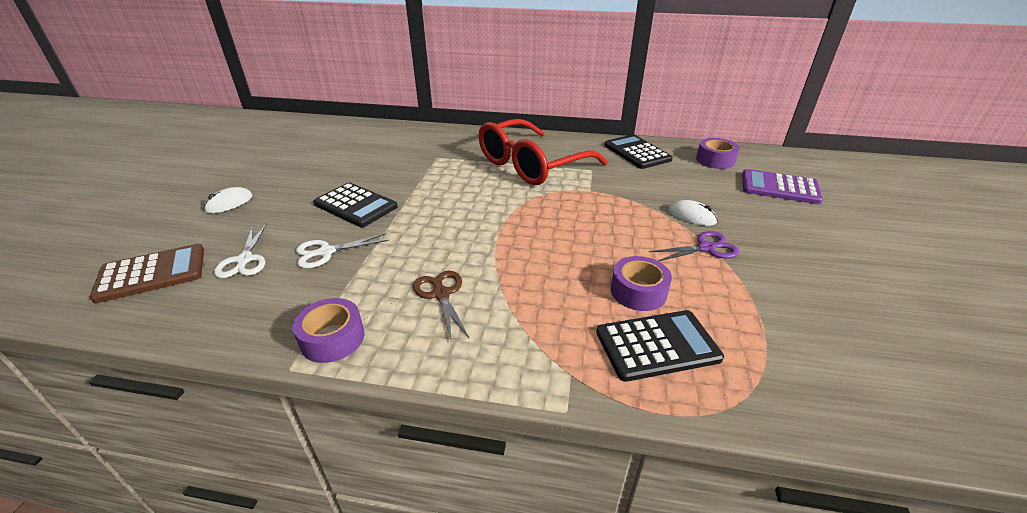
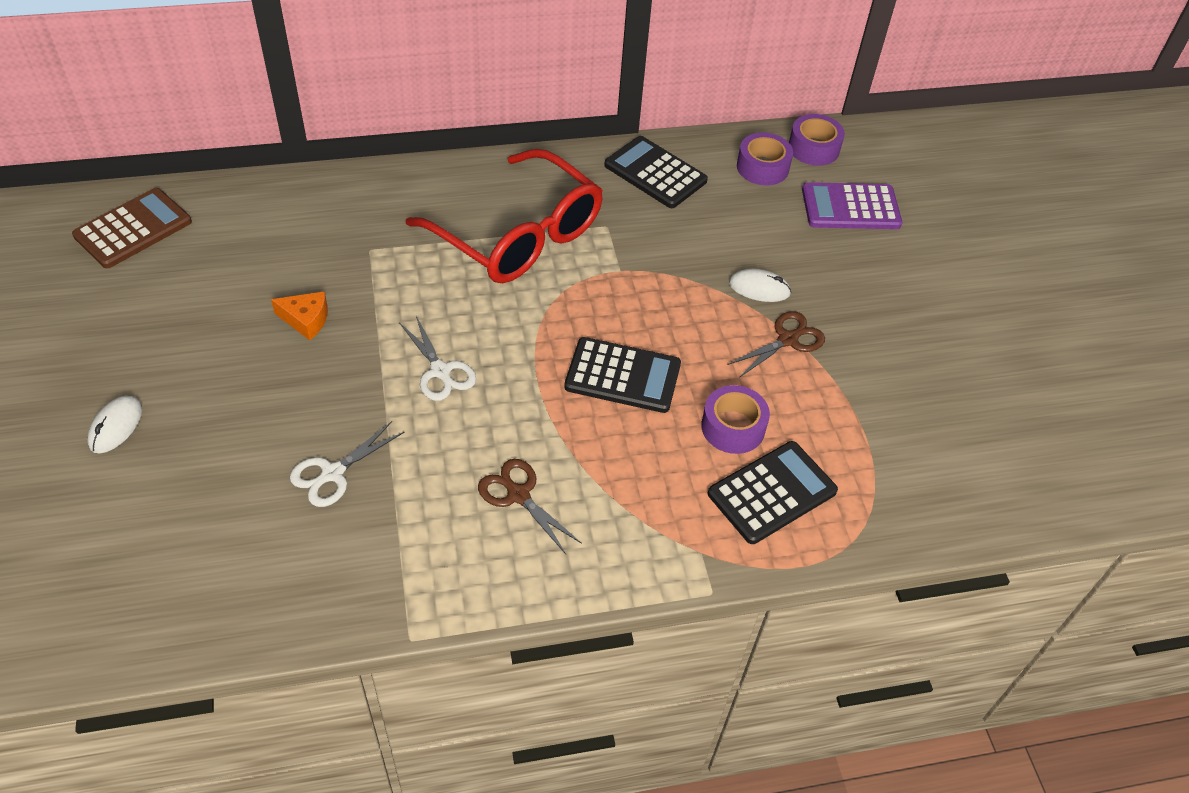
camera: 25 degrees left, 15 degrees up
brown calculator [90,244,204,303] -> brown calculator moved to [72,188,192,268]
white scissors [214,223,267,278] -> white scissors moved to [399,316,476,401]
purple tape [292,298,364,363] -> purple tape moved to [789,114,845,166]
black calculator [313,182,398,227] -> black calculator moved to [564,337,681,413]
red glasses [478,119,608,185] -> red glasses turned 75 degrees counterclockwise [406,149,603,283]
purple scissors [649,231,740,261] -> brown scissors [727,311,825,378]
none -> orange cheese [271,291,328,340]

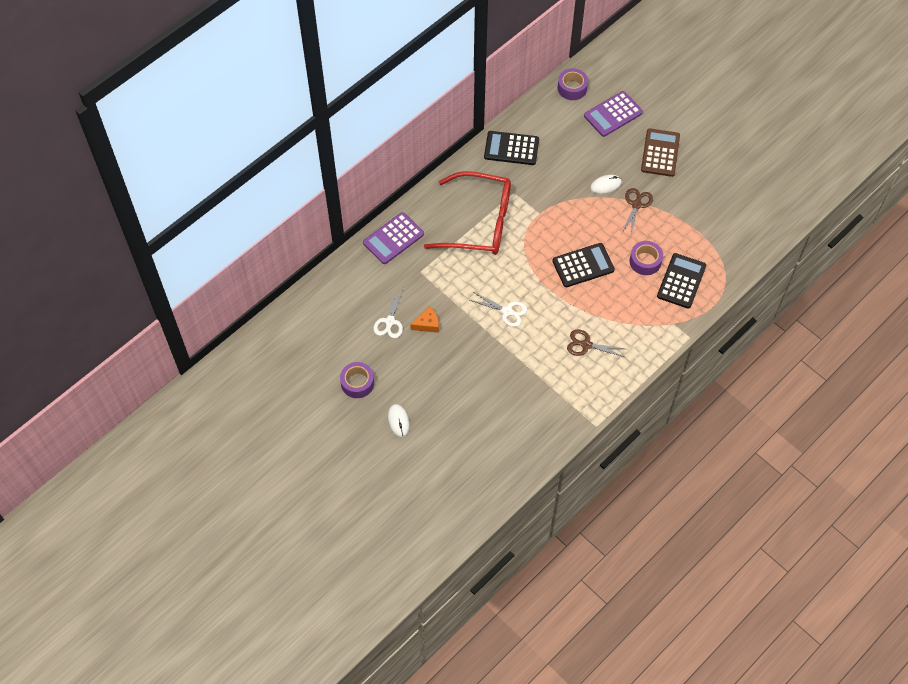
camera: 30 degrees left, 10 degrees up
brown calculator [72,188,192,268] -> brown calculator moved to [641,128,680,177]
white scissors [290,421,405,507] -> white scissors moved to [373,290,403,338]
purple tape [737,132,793,185] -> purple tape moved to [340,362,374,398]
none -> purple calculator [363,212,424,264]

